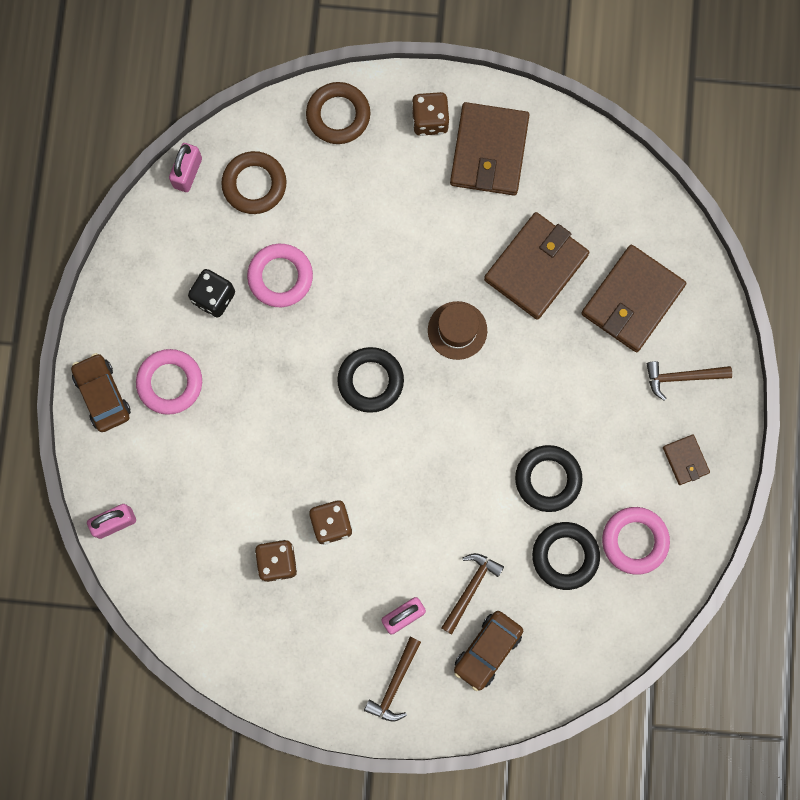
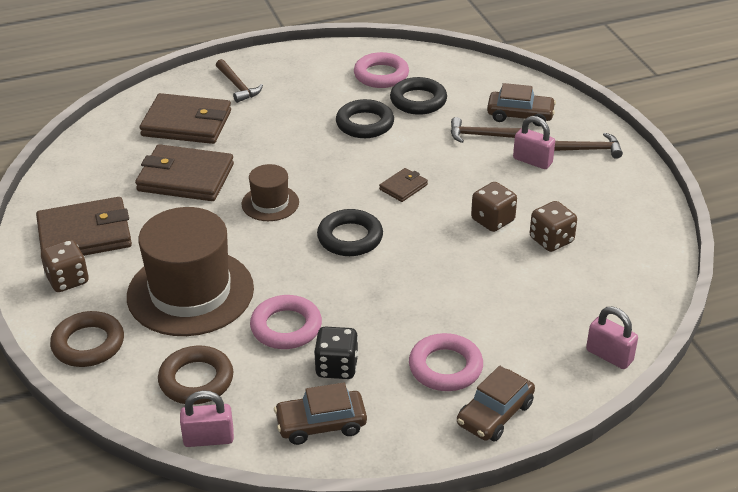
camera: 115 degrees left, 40 degrees down
brown wallet [663,435,710,485] -> brown wallet moved to [379,168,428,202]
none -> brown hat [127,207,254,336]
none -> brown car [274,383,367,445]

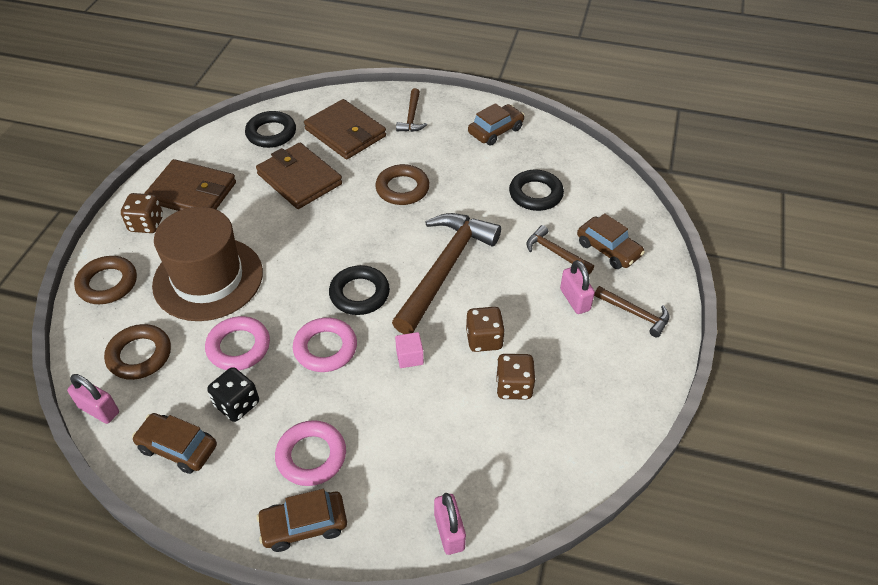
camera: 35 degrees right, 10 degrees up
brown hat [242,164,299,221] -> none
black ring [336,99,394,138] -> black ring moved to [245,111,296,148]
pink ring [354,52,409,88] -> pink ring moved to [293,317,357,372]
brown wallet [379,168,428,202] -> brown hammer [392,213,501,334]
none -> brown ring [375,164,430,205]
none -> pink cube [395,332,424,368]
none -> brown car [468,103,524,146]

